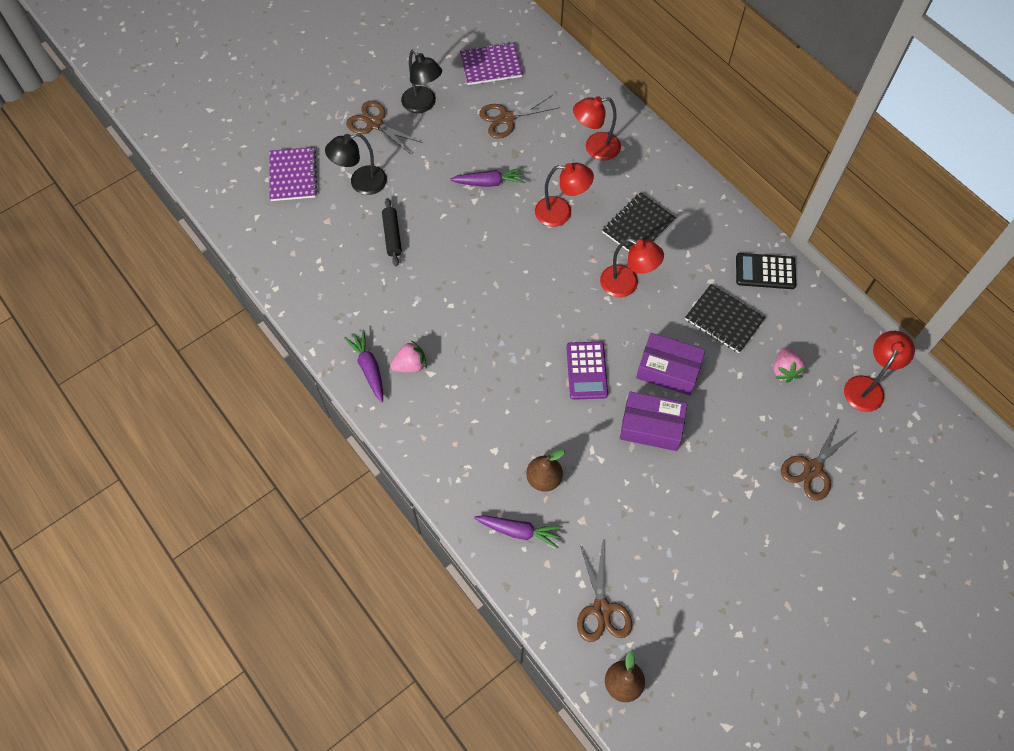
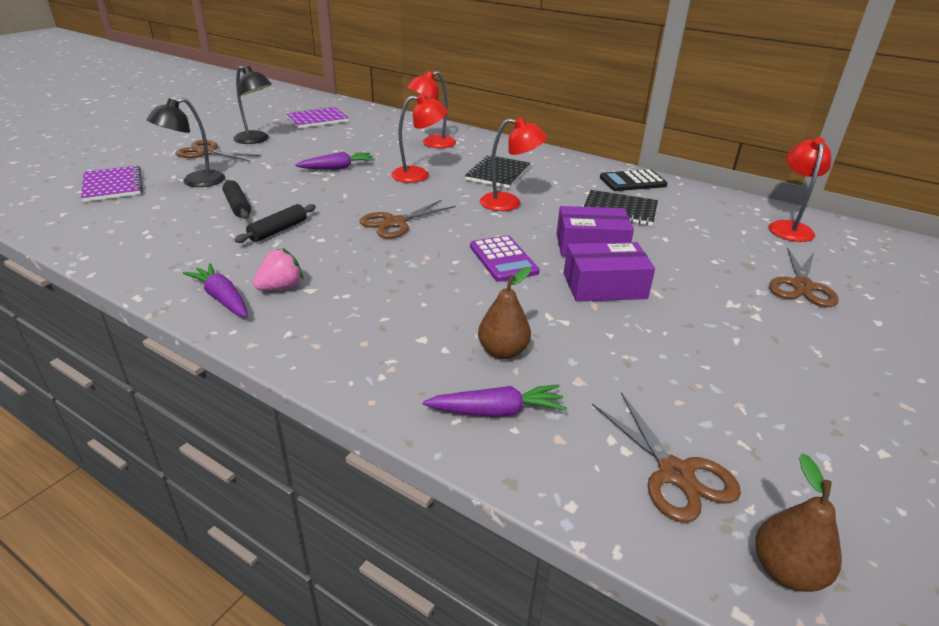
camera: 20 degrees left, 30 degrees down
brown scissors [479,95,560,139] -> brown scissors moved to [360,200,456,239]
pink strawberry [774,348,807,383] -> none
none -> black rolling pin [235,204,316,243]

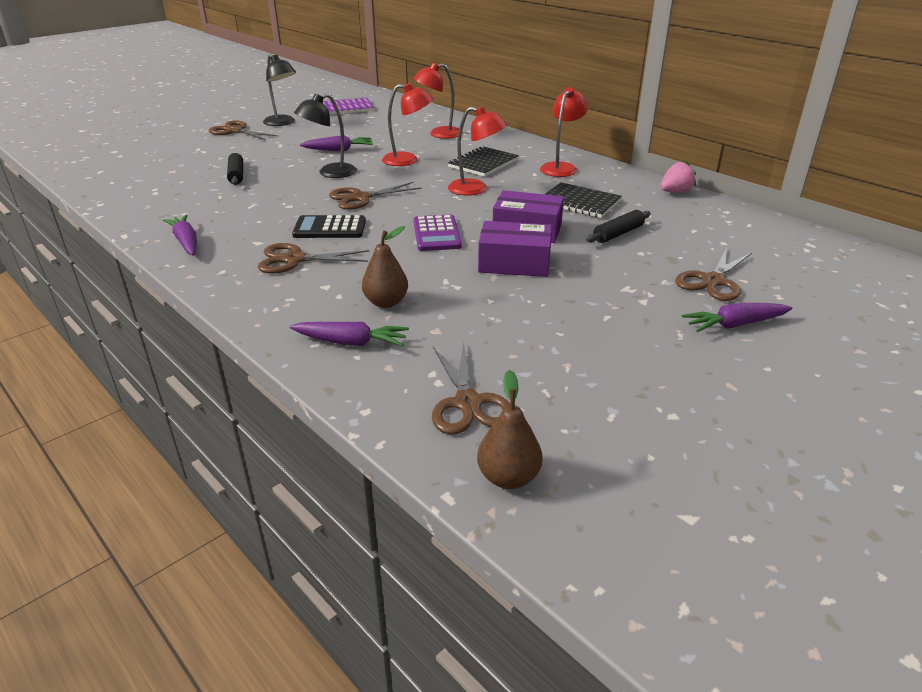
camera: 15 degrees right, 0 degrees up
purple notebook [81,165,143,202] -> none
black lamp [147,98,225,187] -> black lamp moved to [294,94,357,178]
black rolling pin [235,204,316,243] -> black rolling pin moved to [586,210,651,243]
pink strawberry [253,248,303,291] -> pink strawberry moved to [660,161,696,193]
black calculator [600,169,667,191] -> black calculator moved to [292,215,366,238]
red lamp [769,137,831,242] -> red lamp moved to [540,87,588,177]
none -> brown scissors [257,243,370,274]
none -> purple carrot [681,303,792,332]

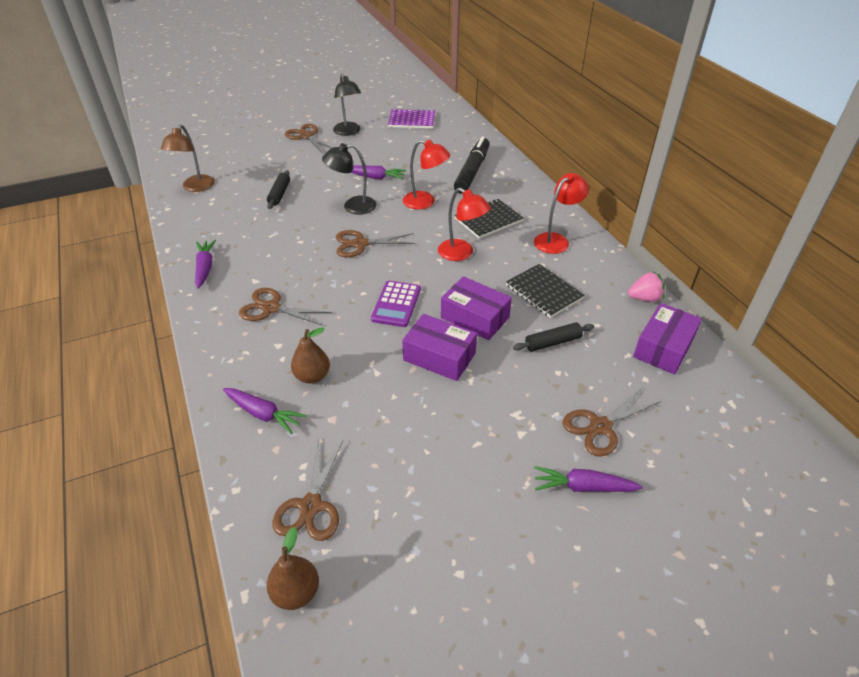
camera: 20 degrees right, 10 degrees up
black calculator [292,215,366,238] -> none
red lamp [413,63,463,139] -> black marker [454,137,490,194]
none -> brown lamp [161,124,215,192]
none -> purple box [633,303,702,374]

